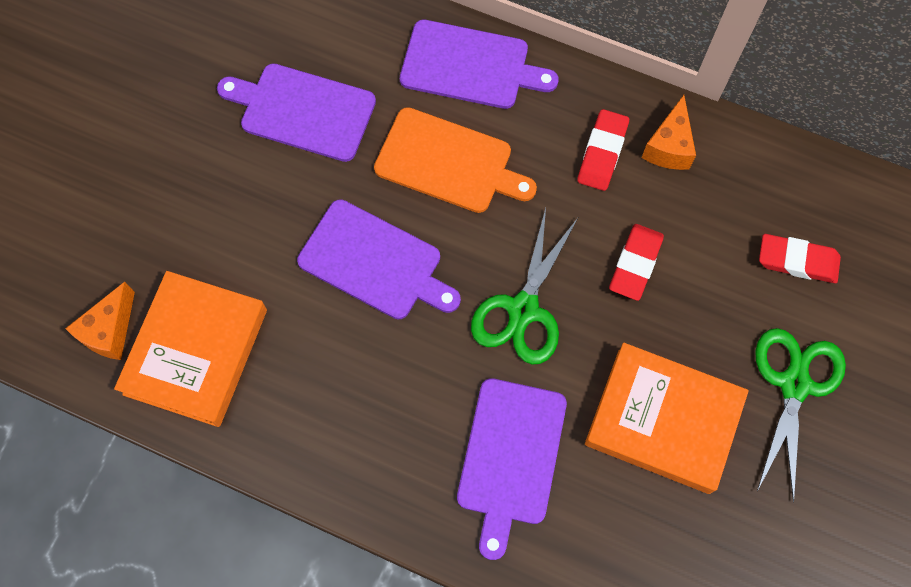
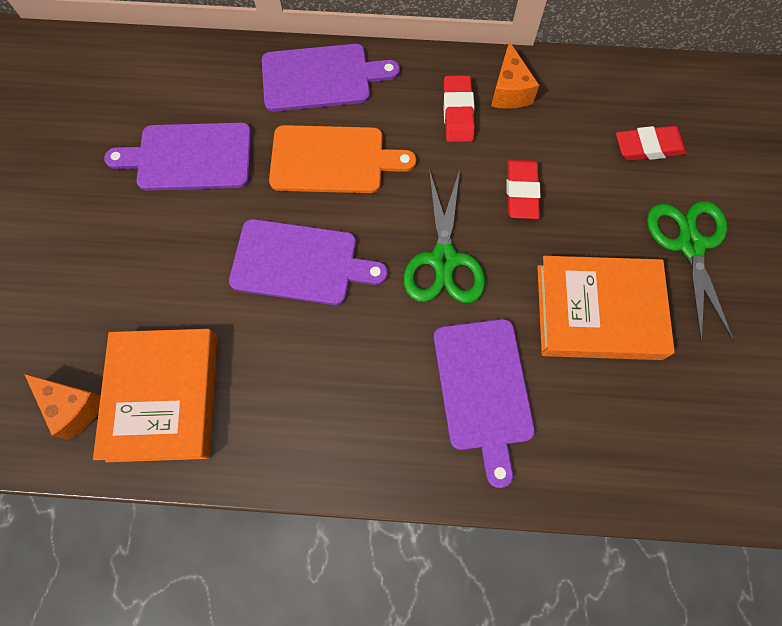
camera: 20 degrees left, 0 degrees up
orange cheese [65,282,135,360] -> orange cheese turned 60 degrees counterclockwise [24,374,101,440]

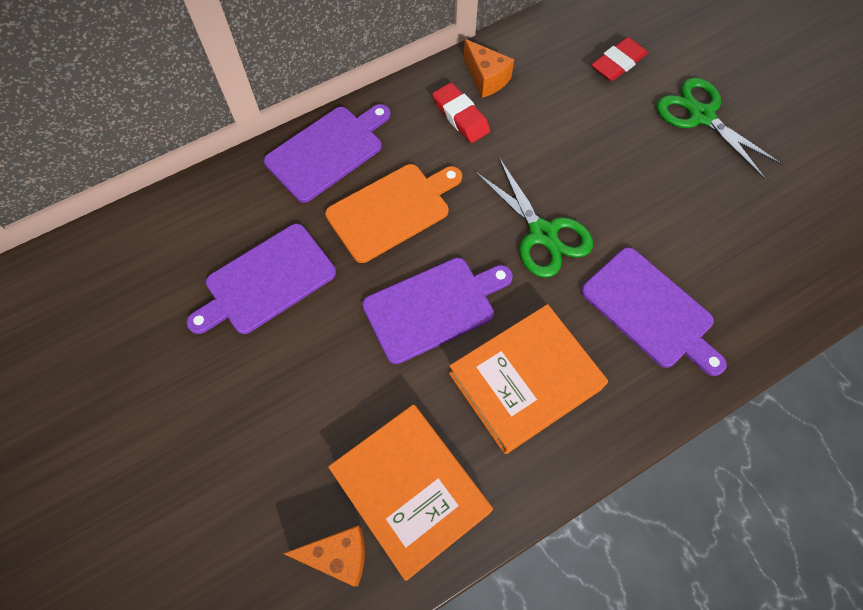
camera: 35 degrees left, 5 degrees down
red eraser [506,159,541,219] -> none
orange book [537,256,675,360] -> orange book moved to [449,304,608,454]

